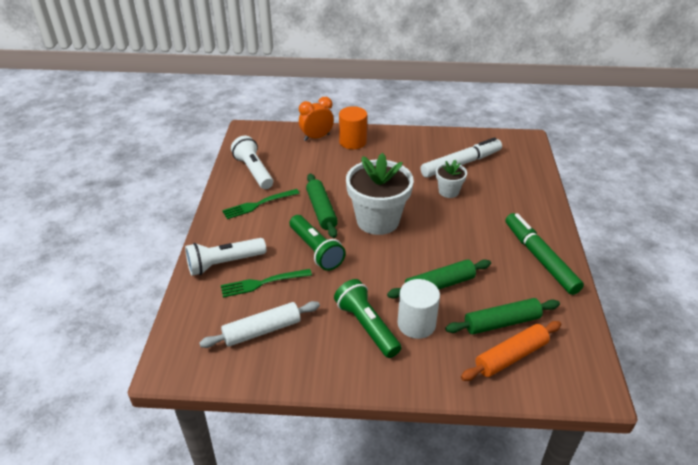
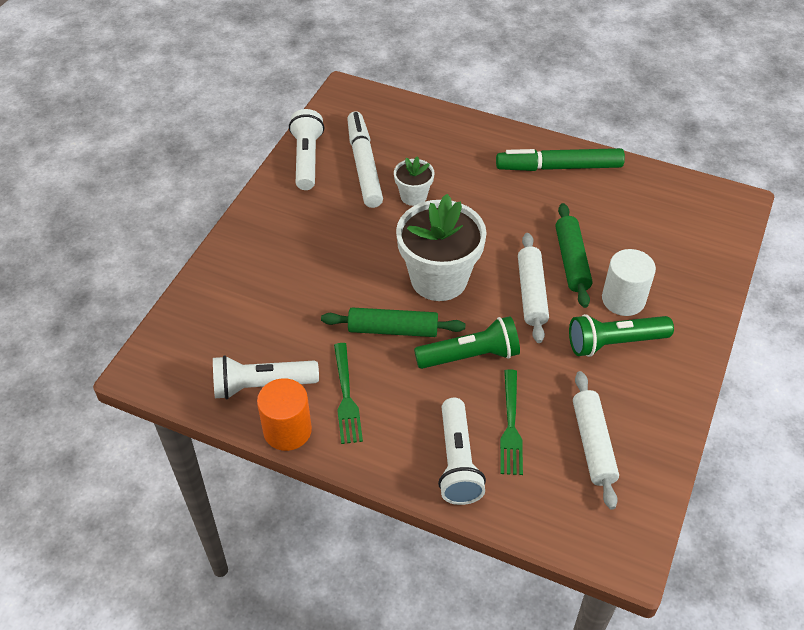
camera: 70 degrees left, 10 degrees up
orange clock [299,97,334,141] -> none
orange cylinder [339,106,367,149] -> orange cylinder moved to [257,378,312,451]
green rolling pin [445,298,560,334] -> none
orange rolling pin [461,321,562,381] -> none
none -> white flashlight [289,109,324,190]
none -> white rolling pin [518,233,549,343]

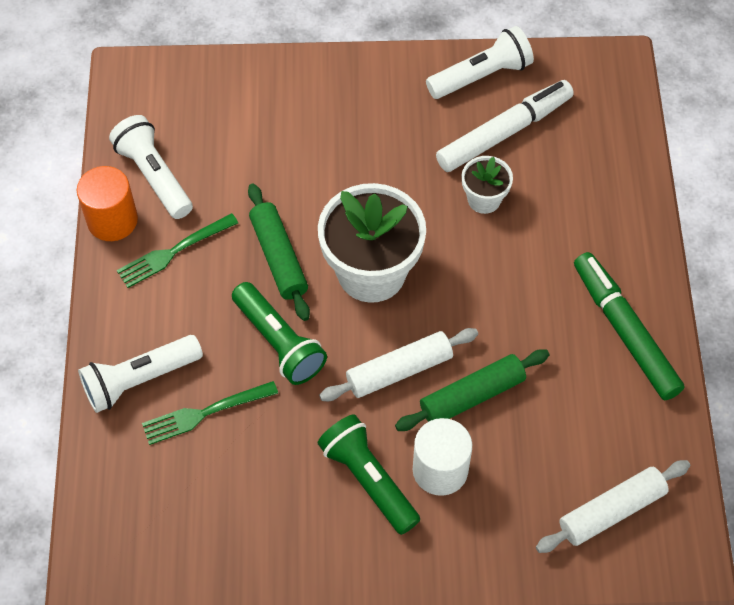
camera: 65 degrees right, 10 degrees up
white rolling pin [573,371,619,510] -> white rolling pin moved to [536,460,690,553]

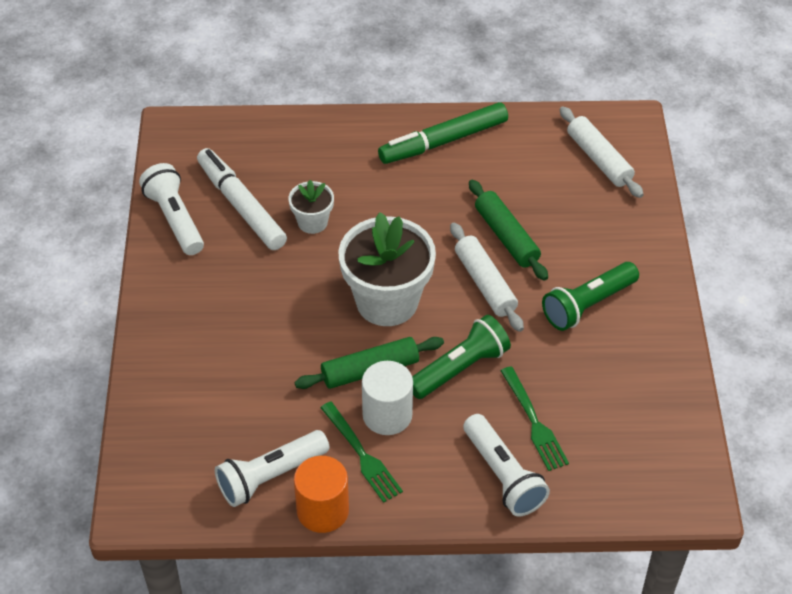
camera: 90 degrees left, 10 degrees down
white cylinder [413,418,472,496] -> white cylinder moved to [362,361,413,435]

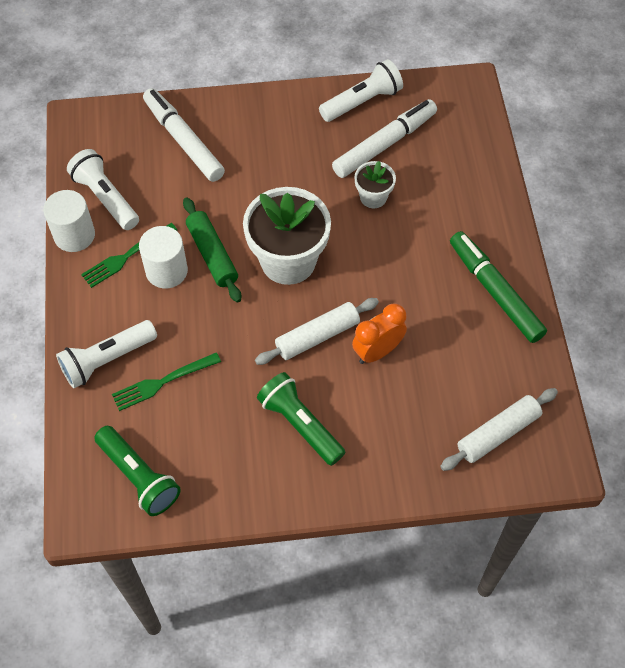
camera: 85 degrees right, 10 degrees up
orange cylinder [294,456,349,533] -> white cylinder [43,190,95,252]
green flashlight [412,315,511,399] -> green flashlight moved to [94,426,181,516]
green rolling pin [469,180,548,281] -> orange clock [352,303,407,364]
none -> white marker [143,88,225,182]

